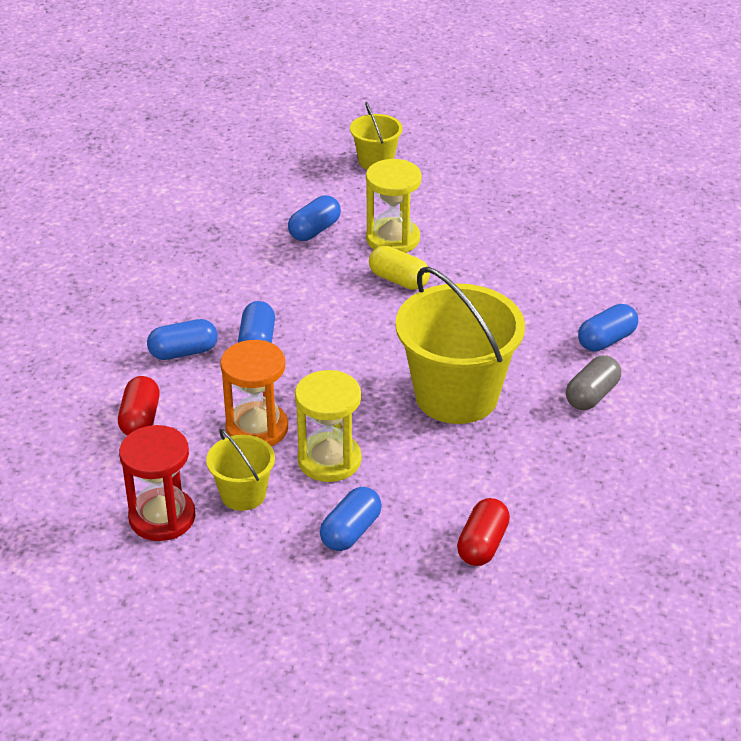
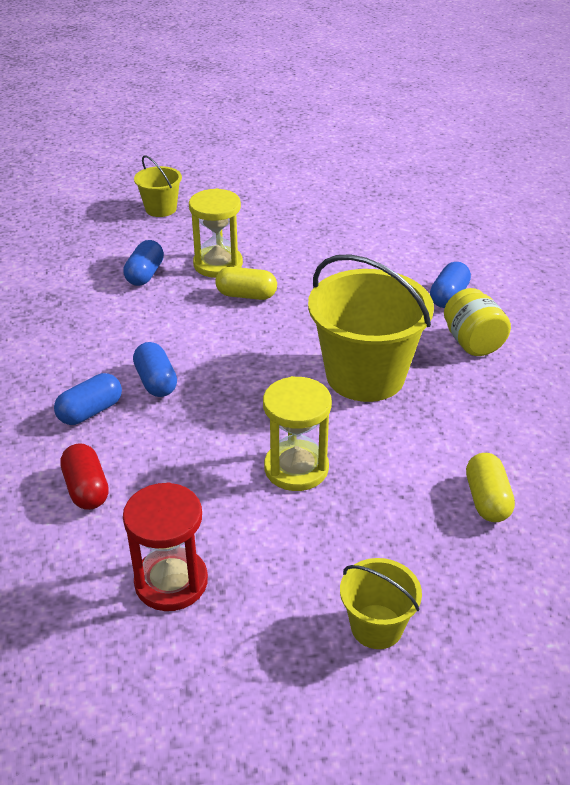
camera: 25 degrees left, 0 degrees up
yellow bucket [206,429,275,511] -> yellow bucket moved to [340,558,422,649]
orange hourglass [220,340,288,446] -> none
blue capsule [320,487,382,551] -> none
red capsule [457,498,510,566] -> yellow capsule [466,453,515,522]
grey capsule [566,355,621,410] -> yellow jar [444,288,511,356]

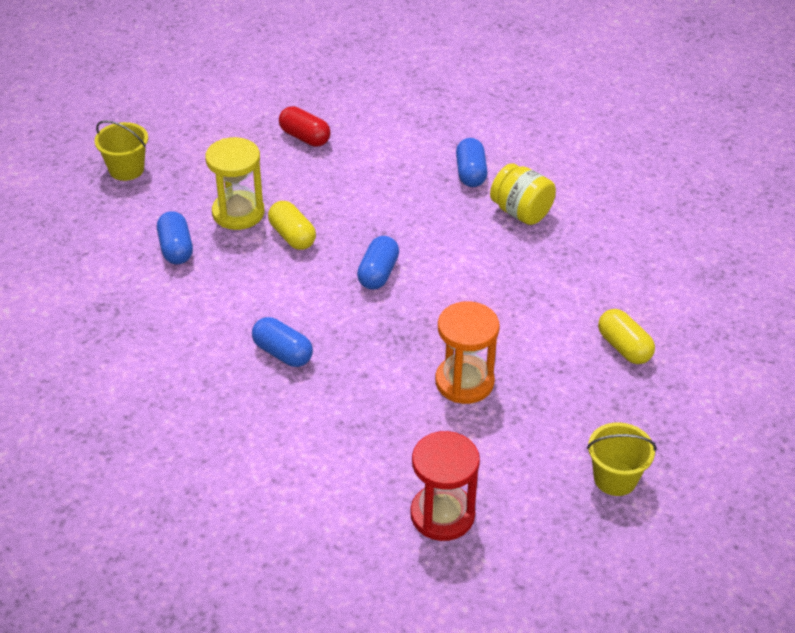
camera: 30 degrees left, 5 degrees up
blue capsule [54,373,122,425] -> blue capsule moved to [357,236,399,290]
red capsule [60,443,109,510] -> red capsule moved to [279,106,330,147]
yellow capsule [215,267,277,300] -> yellow capsule turned 75 degrees clockwise [268,201,316,250]
yellow hourglass [263,376,332,491] -> orange hourglass [435,302,500,404]
yellow bucket [308,254,434,402] -> none

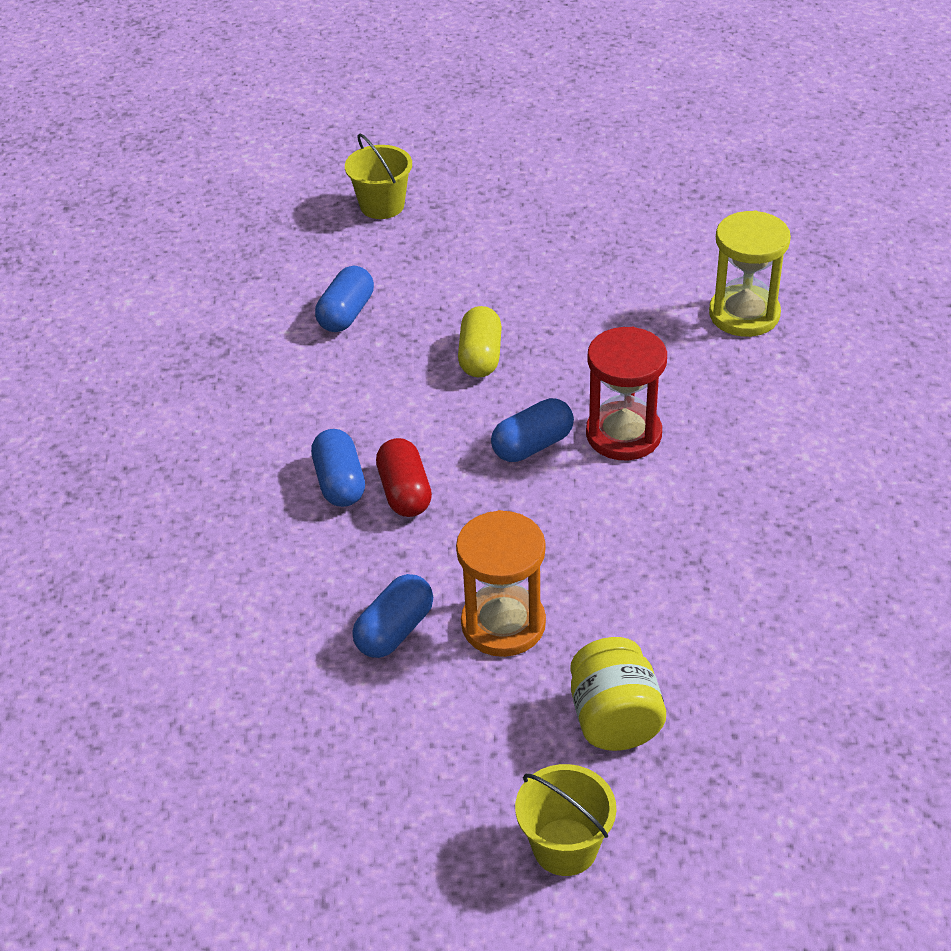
camera: 40 degrees right, 0 degrees up
yellow hourglass [205,137,264,230] -> yellow hourglass moved to [709,211,791,337]
red capsule [279,106,330,147] -> red capsule moved to [376,438,432,517]
red hourglass [410,431,480,541] -> red hourglass moved to [586,327,667,460]
blue capsule [456,138,488,187] -> blue capsule moved to [352,574,433,658]
yellow jar [490,163,556,225] -> yellow jar moved to [570,637,666,751]
yellow capsule [598,309,655,364] -> none

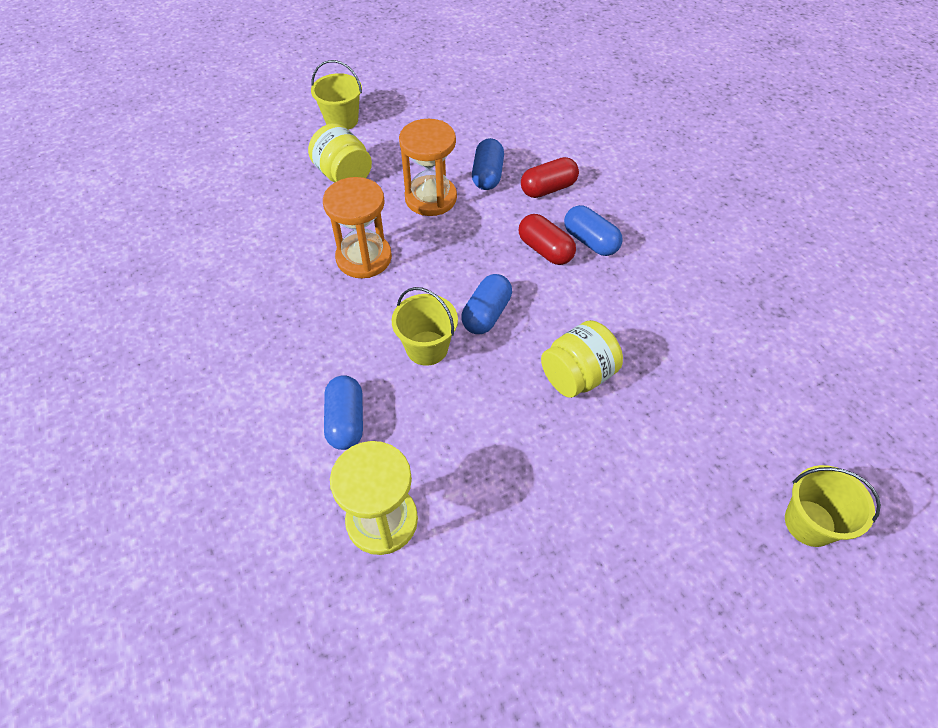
camera: 150 degrees right, 10 degrees up
blue capsule [315,266,374,332] -> blue capsule moved to [324,375,363,450]
yellow capsule [458,306,502,377] -> yellow jar [541,320,623,398]
red hourglass [586,327,667,460] -> yellow bucket [392,287,458,366]
none -> orange hourglass [323,177,392,278]
none -> red capsule [521,157,579,198]

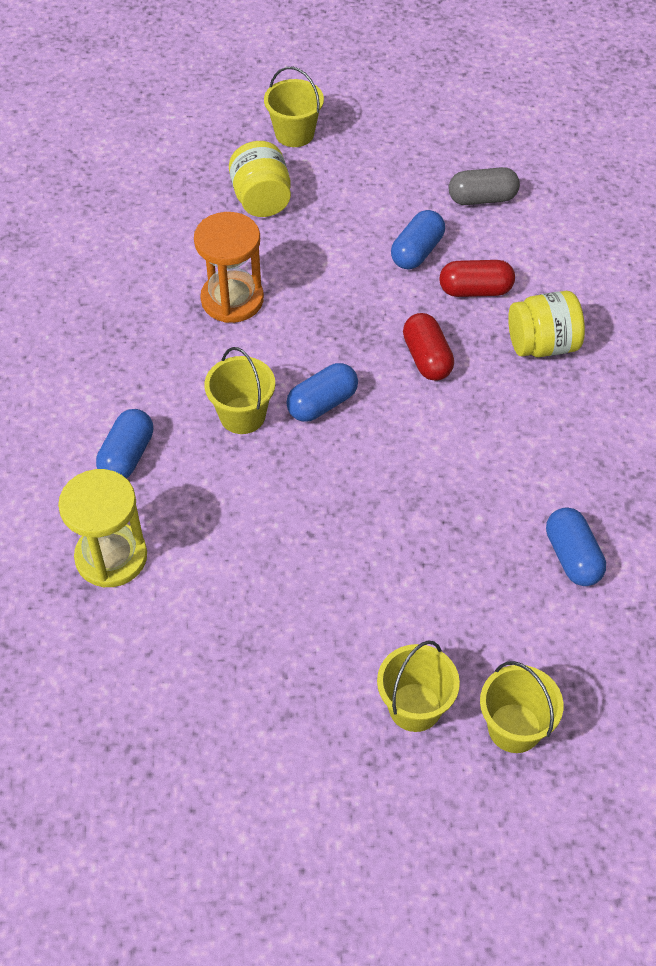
camera: 25 degrees right, 0 degrees up
orange hourglass [399,119,457,216] -> none
yellow jar [541,320,623,398] -> yellow jar moved to [508,291,585,357]
blue capsule [564,205,623,256] -> blue capsule moved to [546,507,606,586]
none -> yellow bucket [377,640,460,732]
none -> grey capsule [449,167,520,205]

